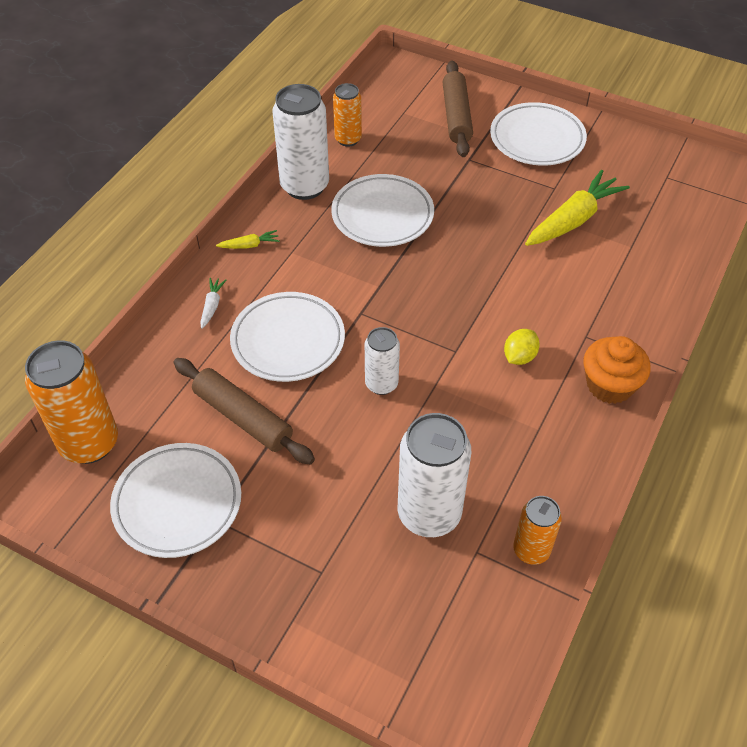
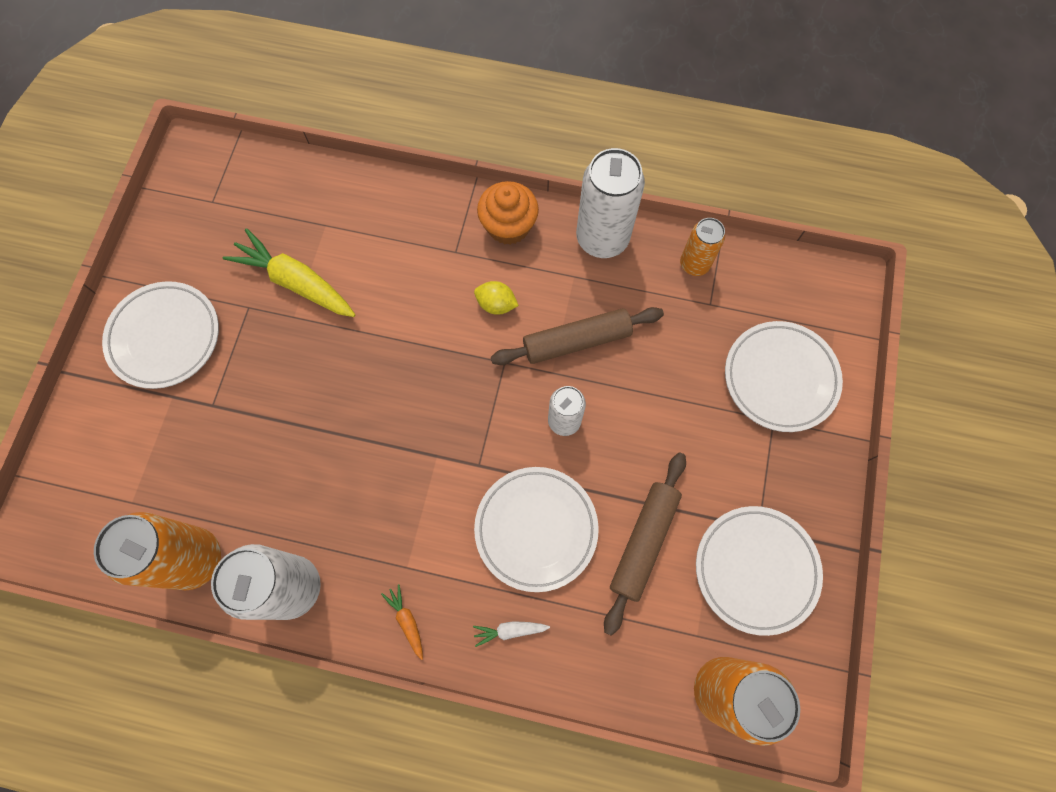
camera: 105 degrees left, 20 degrees up
yellow carrot [216,230,280,249] -> orange carrot [381,584,423,660]
white plate [331,174,434,247] -> white plate moved to [725,321,843,432]
orange can [333,83,362,147] -> orange can [94,512,221,590], size x1.74
white can [398,413,471,537] -> white can moved to [576,148,645,258]
brown rolling pin [442,61,473,157] -> brown rolling pin moved to [491,307,664,365]

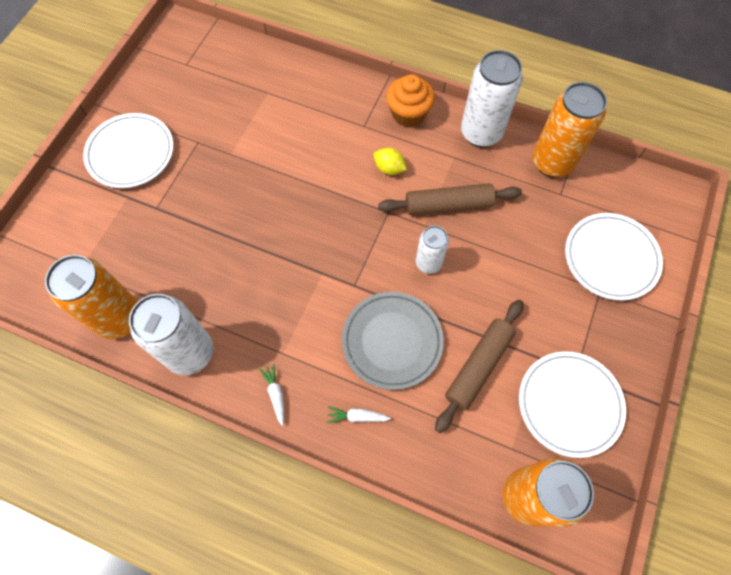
camera: 10 degrees right, 5 degrees down
yellow carrot [223,228,355,317] -> none
orange carrot [381,584,423,660] -> white carrot [259,364,284,426]
white plate [474,467,599,592] -> grey plate [342,292,444,390]
orange can [680,218,725,276] -> orange can [533,82,607,177], size x1.74

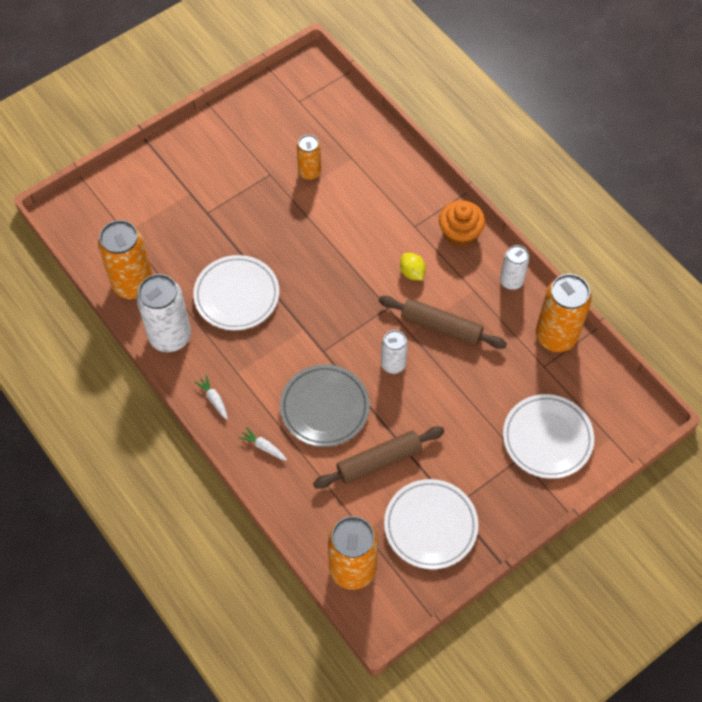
camera: 30 degrees right, 5 degrees down
white plate [83,113,174,188] -> white plate moved to [193,255,279,330]
white carrot [259,364,284,426] -> white carrot turned 45 degrees counterclockwise [195,375,228,419]
white can [461,50,523,147] -> white can [500,245,529,290], size x0.57
none -> orange can [297,135,321,180]

